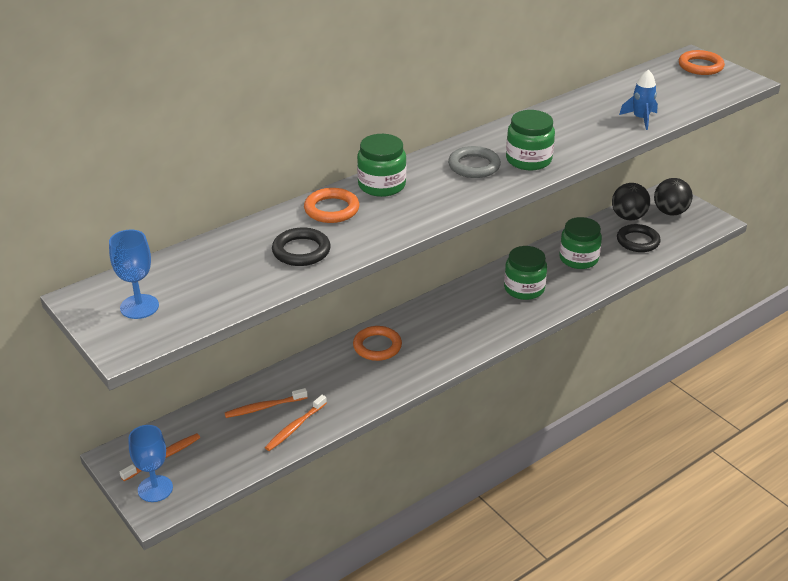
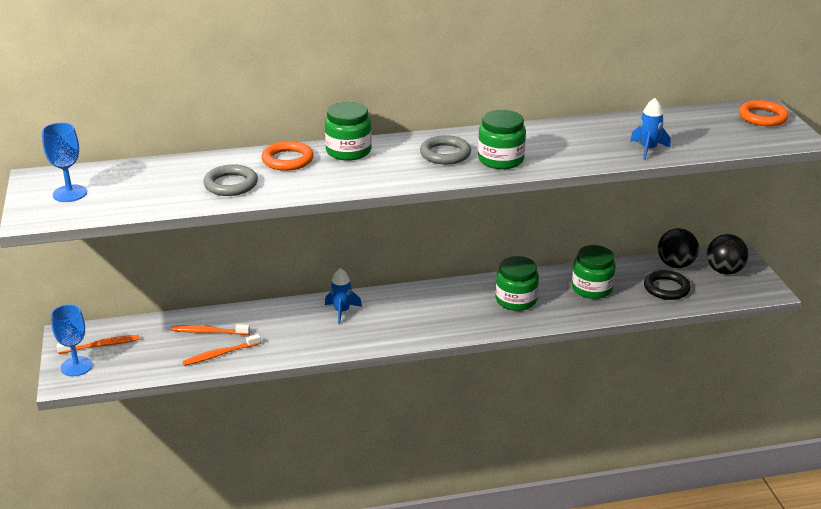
camera: 25 degrees right, 5 degrees down
black ring [272,227,331,266] -> grey ring [203,164,258,196]
orange ring [353,326,402,361] -> blue rocket [325,268,362,324]

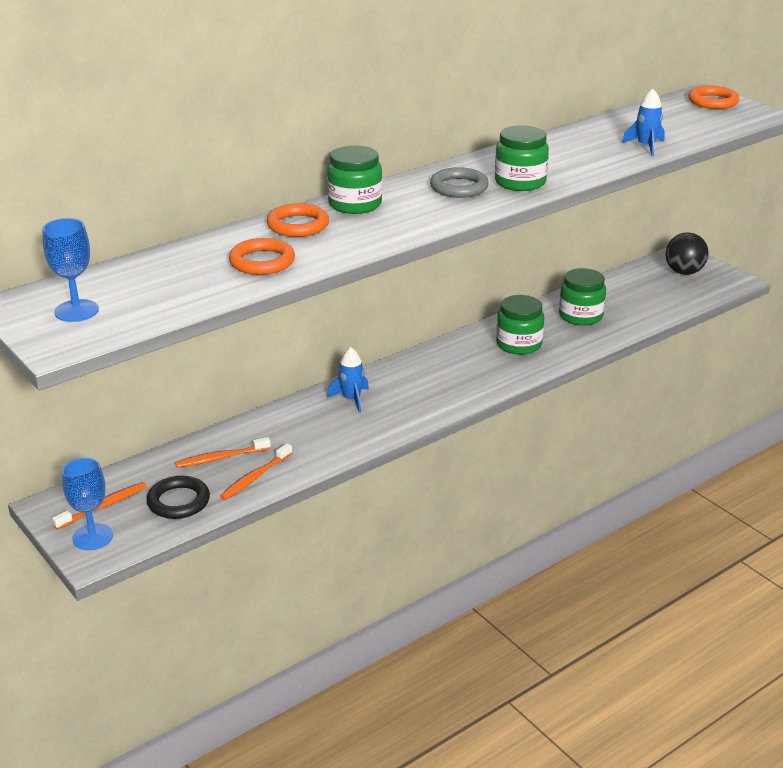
camera: 25 degrees left, 0 degrees up
grey ring [203,164,258,196] -> orange ring [229,238,295,275]
black ring [644,270,691,300] -> black ring moved to [146,476,210,519]
black ball [658,228,699,268] -> none

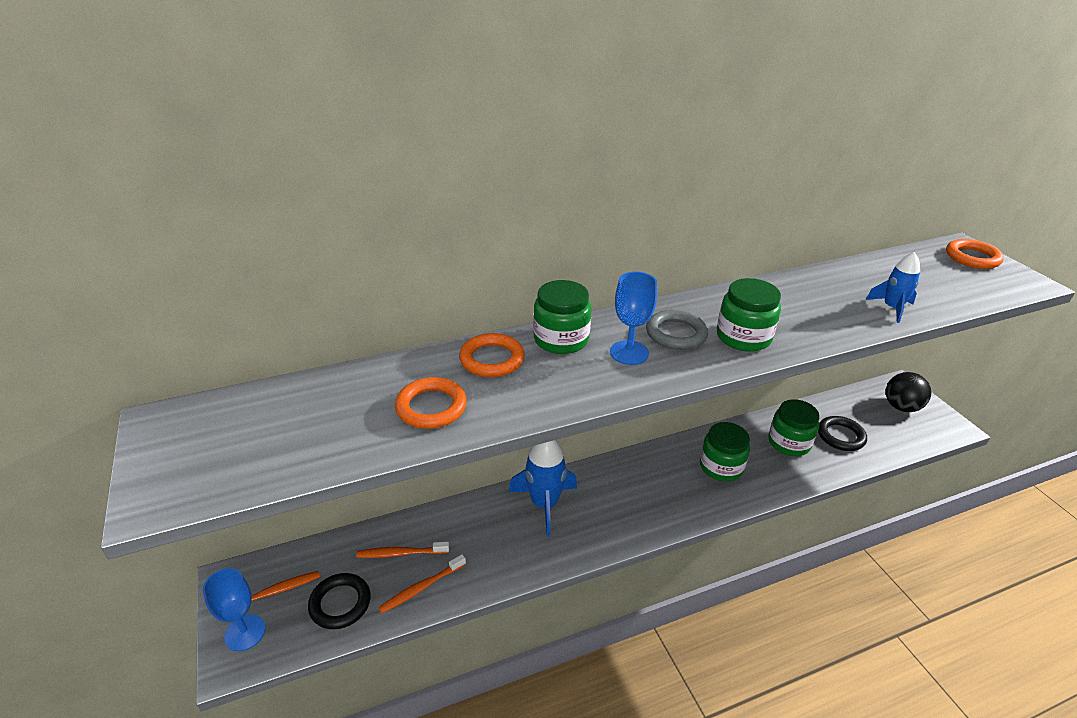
camera: 15 degrees right, 5 degrees up
blue goblet [42,218,99,322] -> blue goblet moved to [610,272,657,365]
blue rocket [327,347,369,413] -> blue rocket [509,440,577,537], size x1.67
none -> black ring [818,416,867,451]

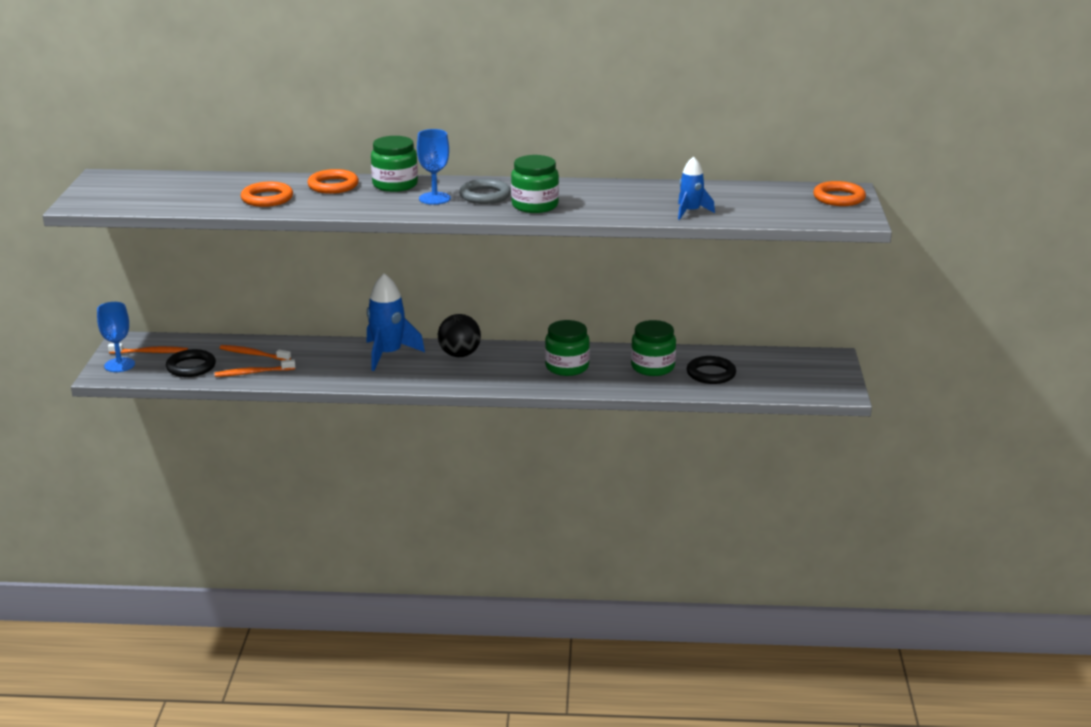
camera: 25 degrees right, 10 degrees down
black ball [886,372,931,412] -> black ball moved to [438,314,481,357]

